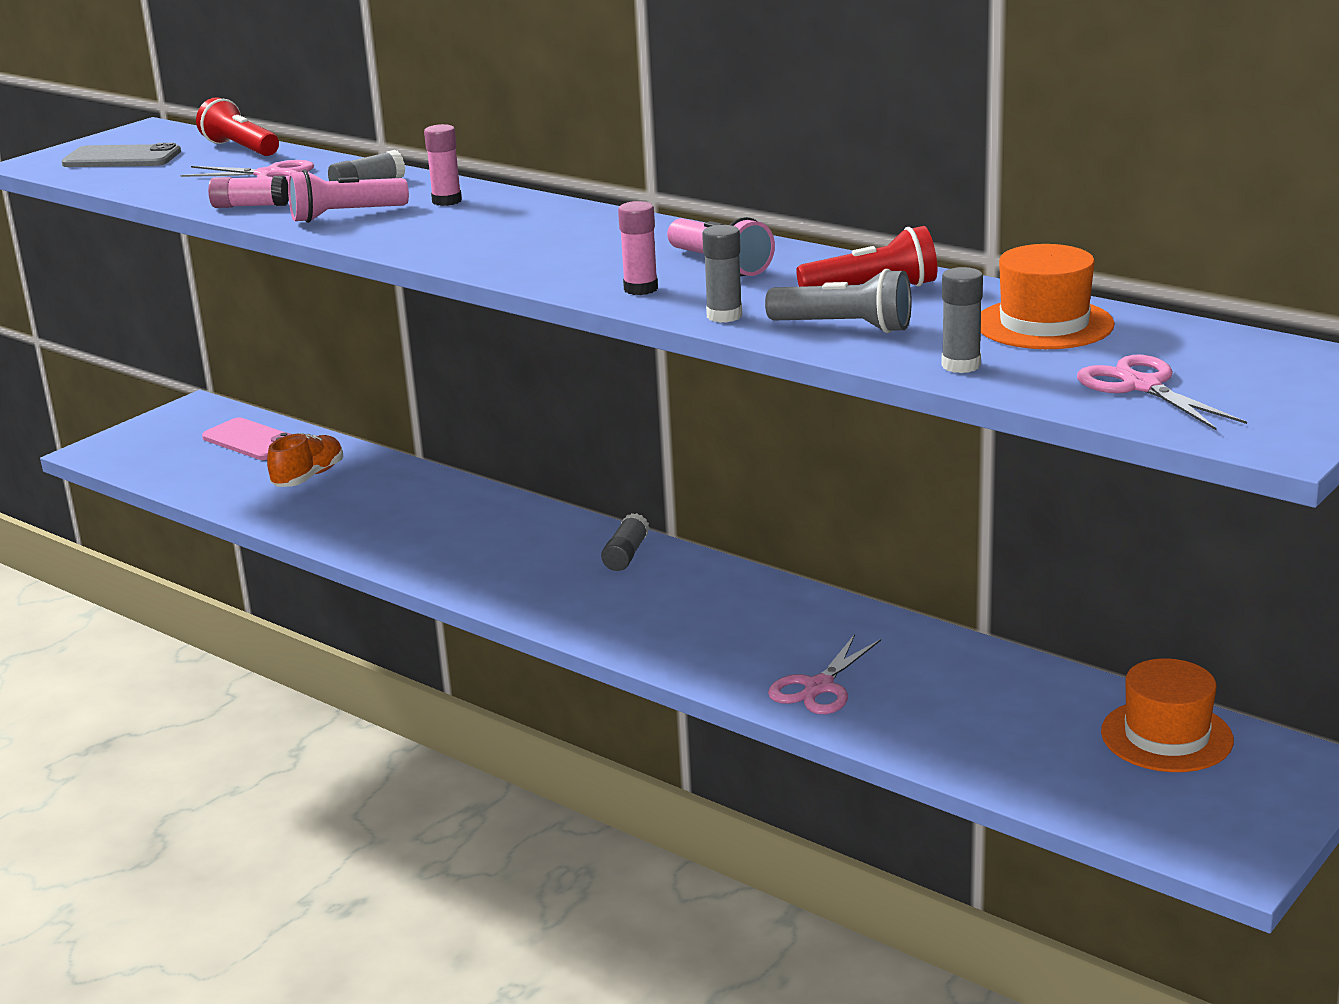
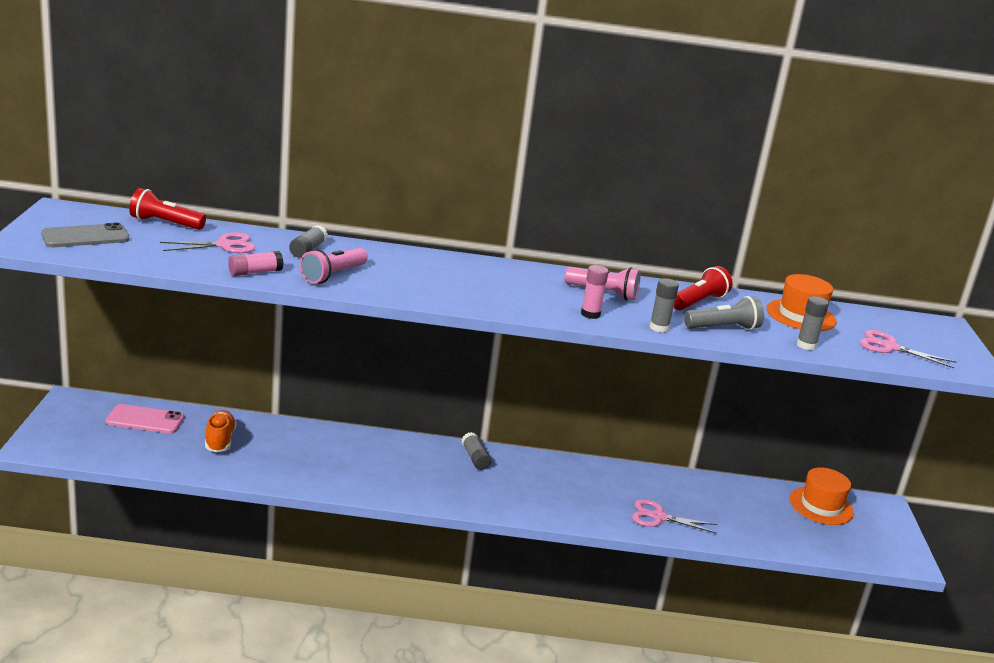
camera: 40 degrees left, 0 degrees up
pink glue stick [424,124,462,206] -> none
pink scissors [768,634,881,714] -> pink scissors turned 105 degrees clockwise [632,499,717,534]

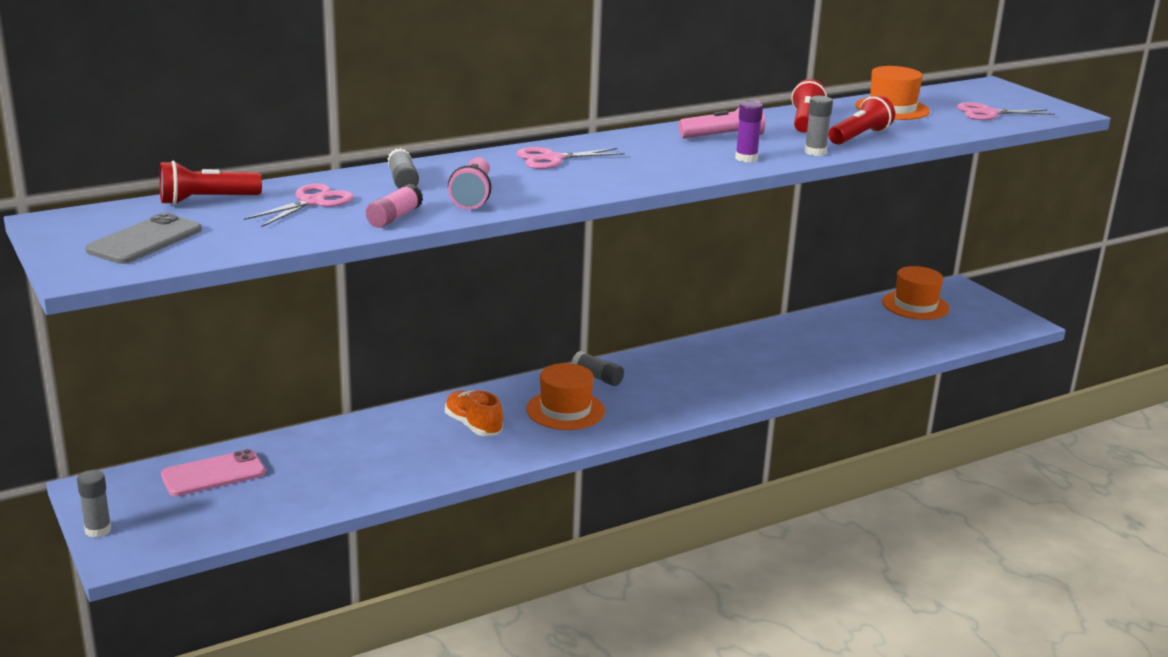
camera: 30 degrees left, 0 degrees up
orange shoe [205,410,237,452] -> orange shoe moved to [445,390,503,436]
pink glue stick [581,265,609,319] -> purple glue stick [735,101,763,162]
pink scissors [632,499,717,534] -> pink scissors moved to [516,147,625,169]
grey flashlight [684,296,764,330] -> red flashlight [828,95,895,145]
grey glue stick [797,296,829,350] -> grey glue stick moved to [77,470,112,538]
none -> orange hat [526,363,605,430]

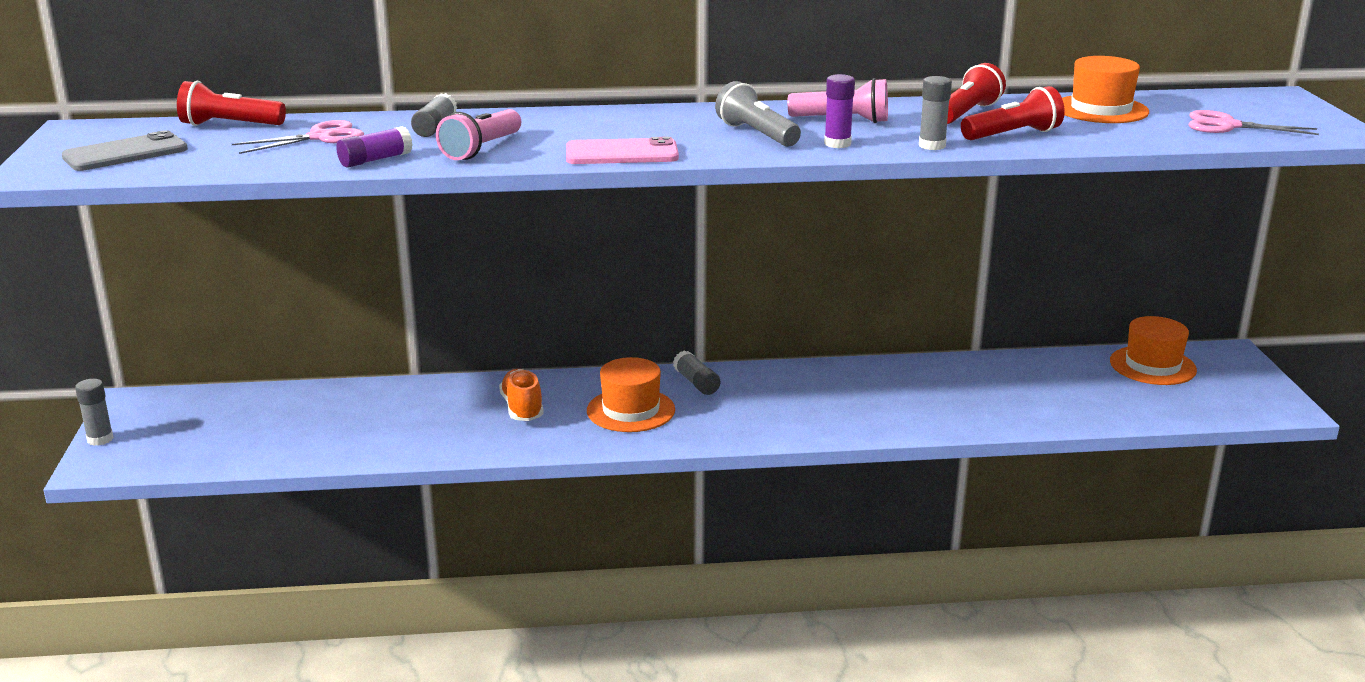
camera: 25 degrees right, 0 degrees up
pink phone [161,449,266,496] -> pink phone moved to [566,137,679,164]
pink glue stick [366,184,423,228] -> purple glue stick [336,126,413,167]
pink scissors [516,147,625,169] -> none
none -> grey flashlight [715,81,801,147]

